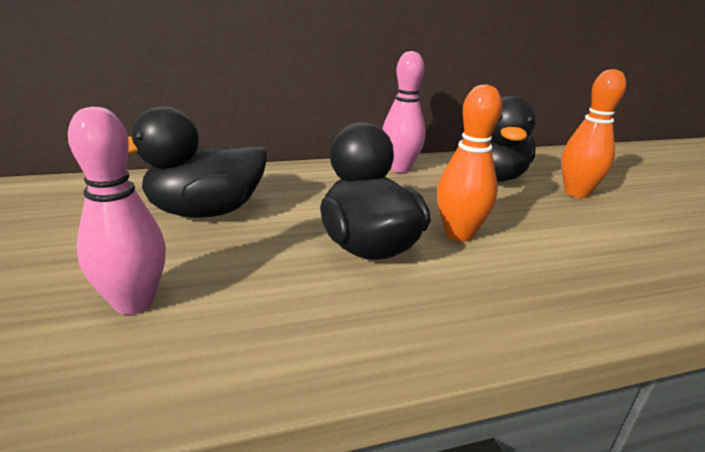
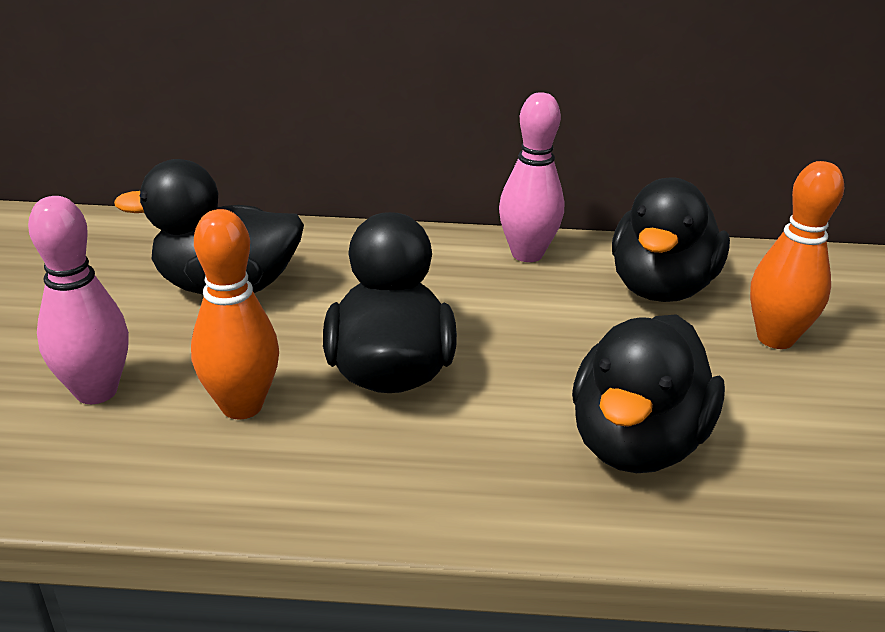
camera: 20 degrees right, 5 degrees up
orange bowling pin [437,84,502,242] -> orange bowling pin moved to [191,209,279,419]
none -> black duck [572,314,725,473]

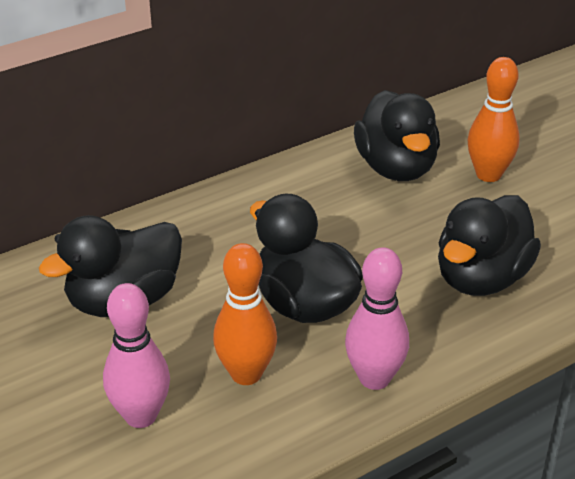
camera: 35 degrees left, 5 degrees up
pink bowling pin [499,92,564,262] -> pink bowling pin moved to [345,247,409,390]
black duck [572,314,725,473] -> black duck turned 45 degrees clockwise [438,195,541,296]

